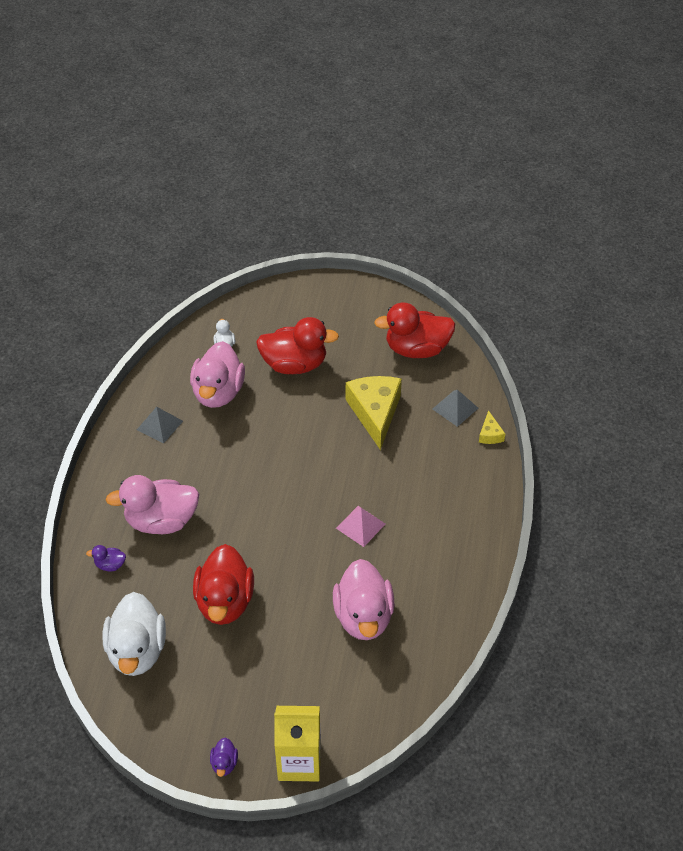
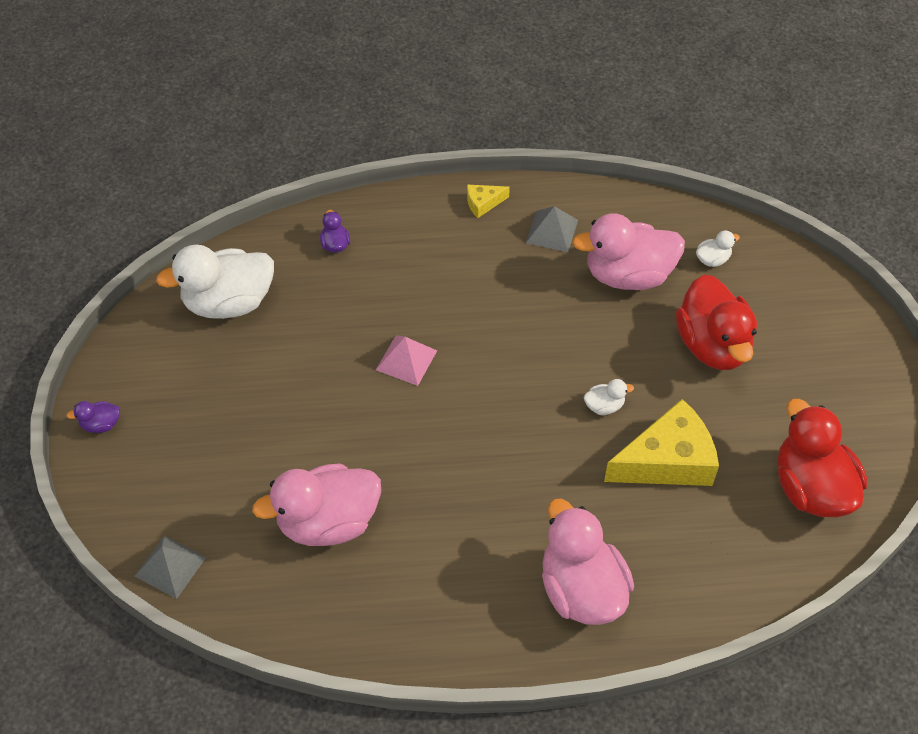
camera: 75 degrees right, 5 degrees up
pink duck [106,475,199,534] -> pink duck moved to [542,498,634,625]
red duck [193,544,254,625] -> none
yellow carton [274,706,321,782] -> none
pink pyramid [336,506,385,547] -> pink pyramid moved to [376,335,437,386]
grey pyramid [433,390,478,427] -> grey pyramid moved to [135,535,206,599]
yellow cheese [479,410,505,444] -> yellow cheese moved to [467,184,510,218]
none -> white duck [584,379,634,415]

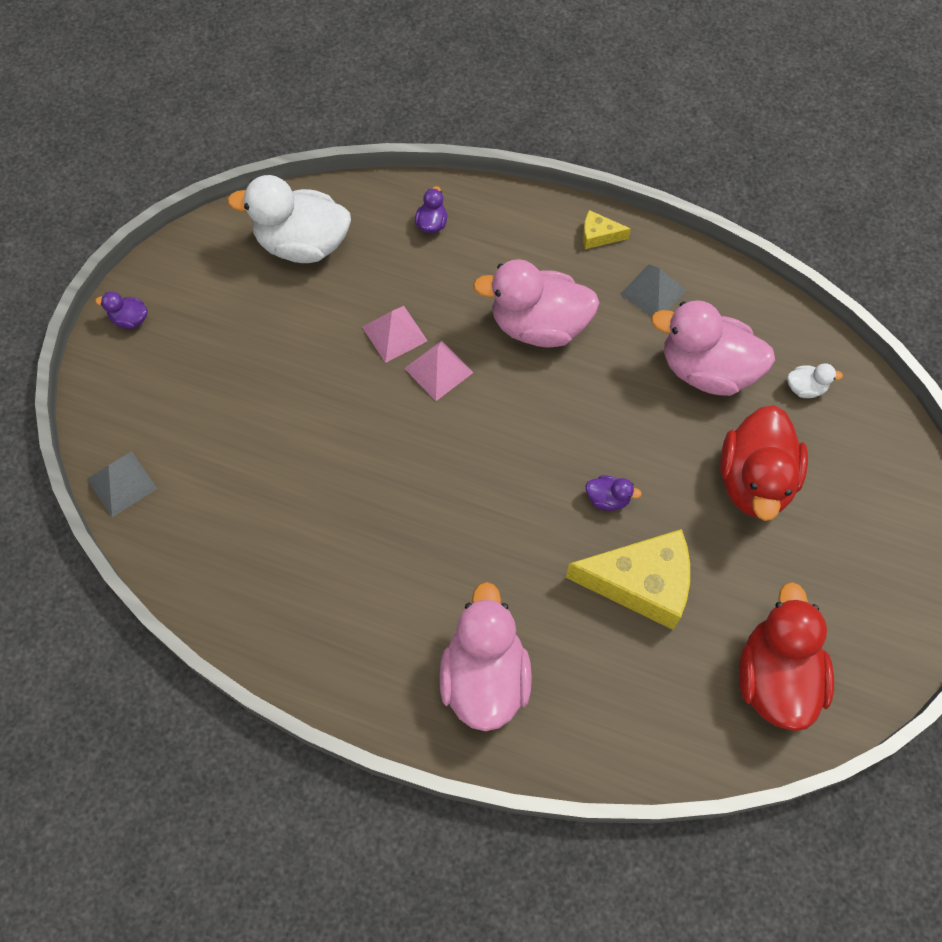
camera: 25 degrees right, 10 degrees up
pink duck [252,463,381,546] -> pink duck moved to [473,259,600,347]
white duck [584,379,634,415] -> purple duck [586,475,642,511]
none -> pink pyramid [362,306,427,363]

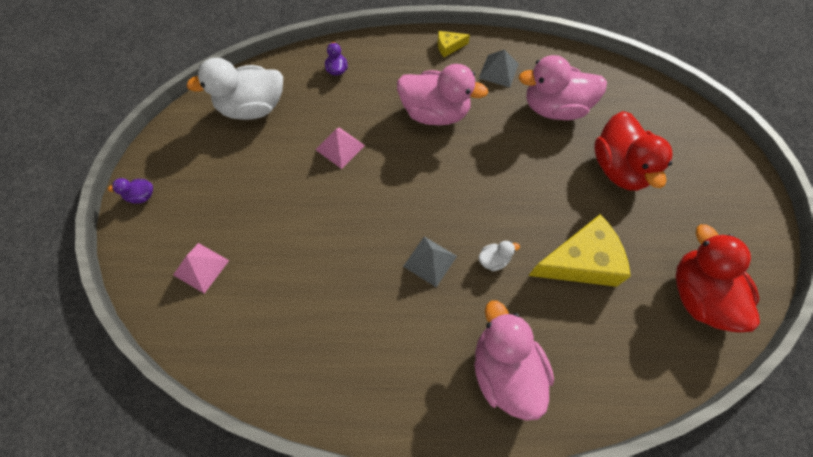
camera: 20 degrees left, 0 degrees up
grey pyramid [87,451,157,517] -> grey pyramid moved to [403,236,457,287]
pink pyramid [404,341,473,401] -> pink pyramid moved to [173,243,229,294]
pink duck [473,259,600,347] -> pink duck turned 150 degrees counterclockwise [397,64,488,126]
purple duck [586,475,642,511] -> none
white duck [787,363,843,398] -> white duck moved to [478,241,520,271]

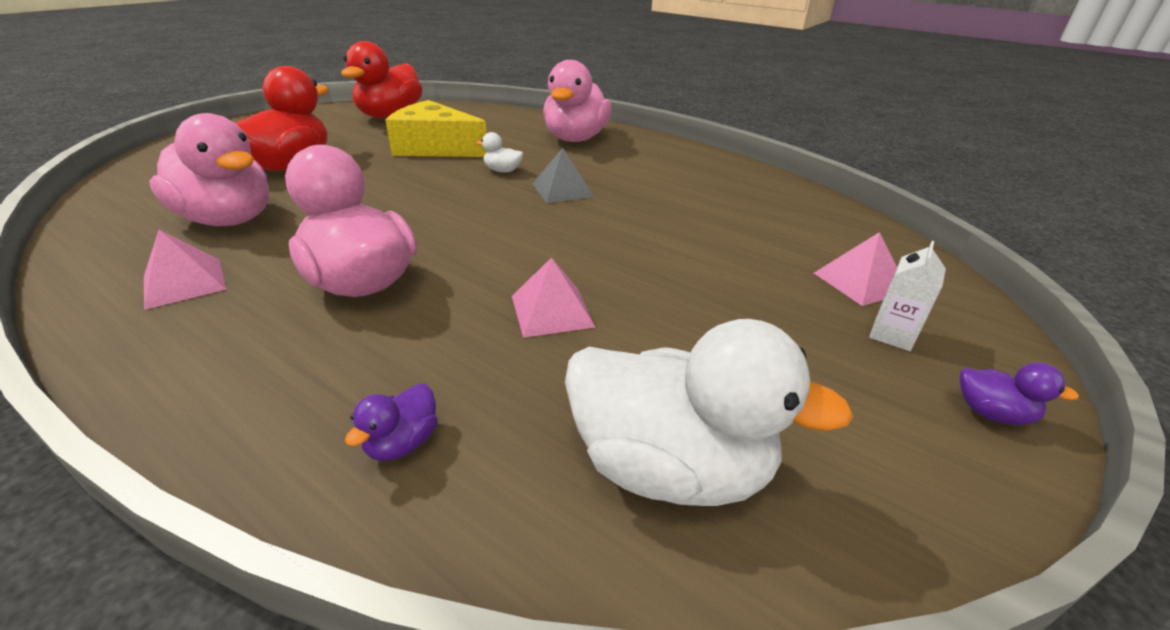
camera: 145 degrees left, 30 degrees down
yellow cheese [438,31,470,57] -> none
grey pyramid [479,50,519,87] -> pink pyramid [144,230,226,310]
none -> white carton [869,241,946,351]

